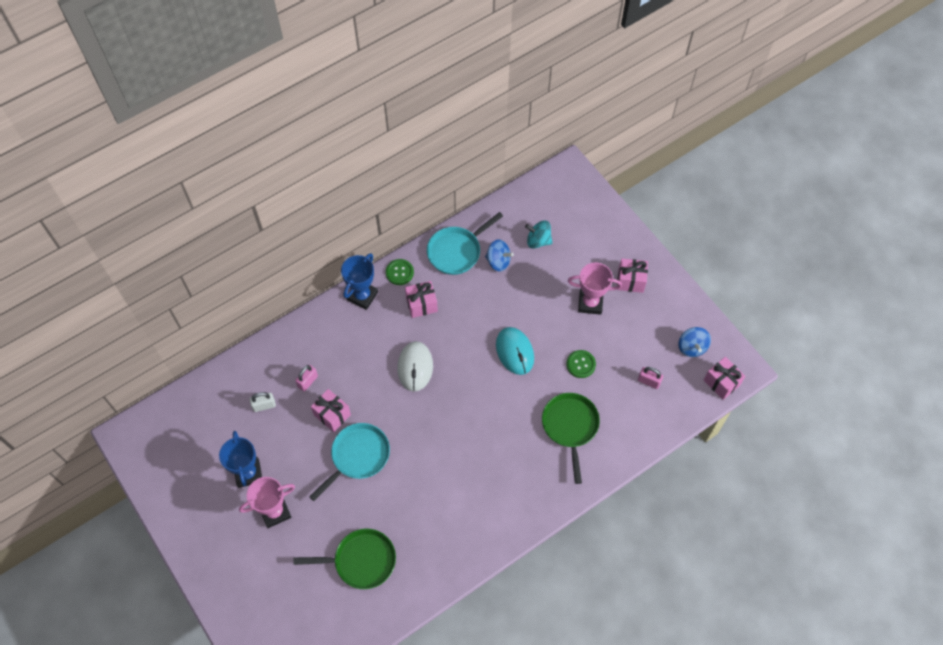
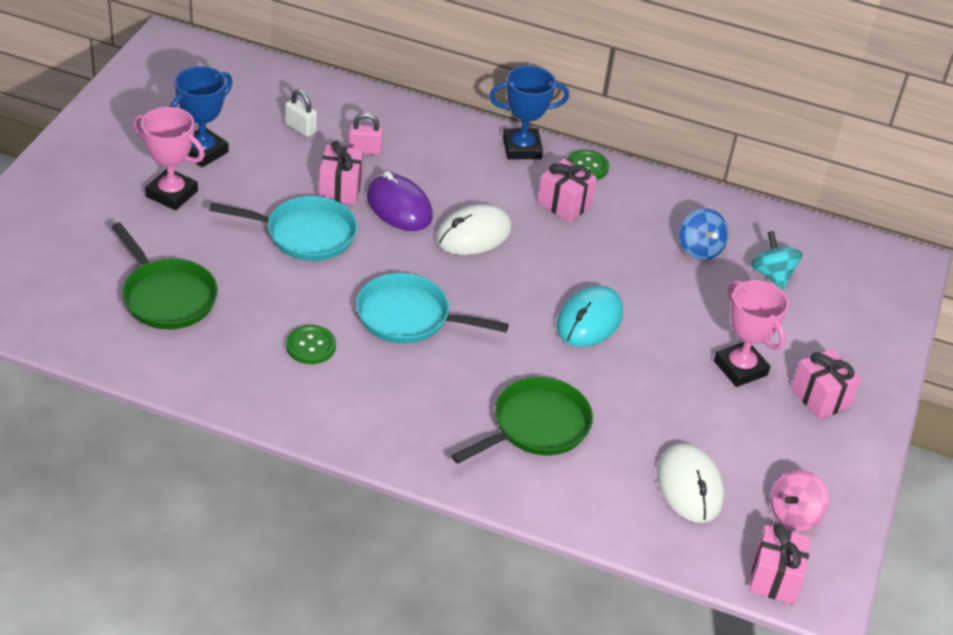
camera: 50 degrees right, 20 degrees down
turquoise pan [427,212,503,275] -> turquoise pan moved to [356,273,509,344]
green button [566,350,596,378] -> green button moved to [286,325,336,364]
pink padlock [638,367,663,389] -> white mouse [657,443,724,523]
blue spinning top [678,327,711,357] -> pink spinning top [770,470,829,531]
none -> purple mouse [367,171,433,231]

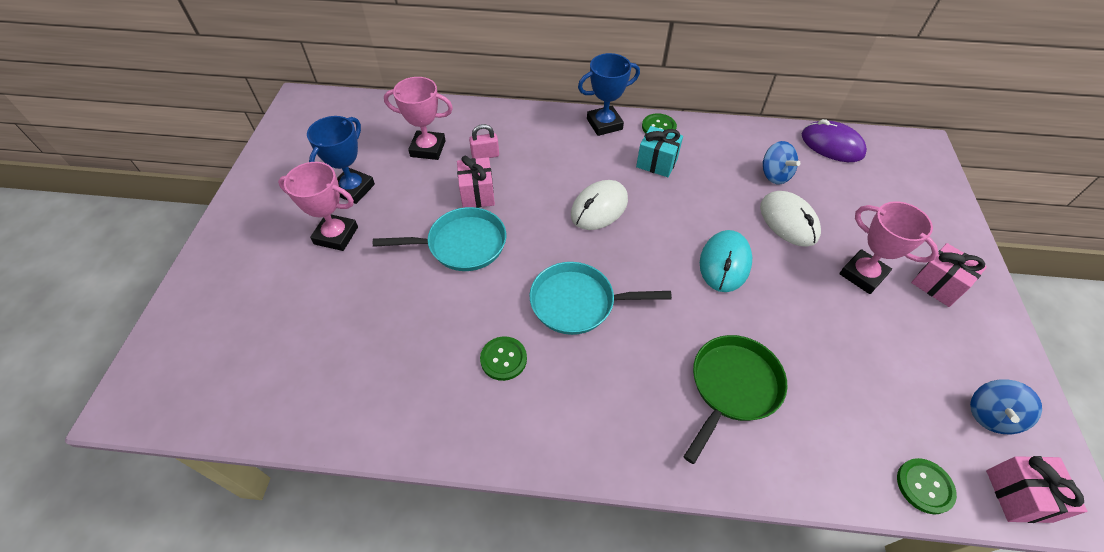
camera: 10 degrees left, 10 degrees up
green pan [111,222,218,329] -> none
white padlock [285,89,317,137] -> pink trophy [384,77,453,160]
purple mouse [367,171,433,231] -> purple mouse moved to [802,119,867,162]
pink gift [537,159,597,222] -> turquoise gift [636,126,683,177]
white mouse [657,443,724,523] -> white mouse moved to [760,191,821,247]
turquoise spinning top [751,231,803,290] -> none
pink spinning top [770,470,829,531] -> blue spinning top [970,379,1042,434]
none -> green button [897,458,957,514]

